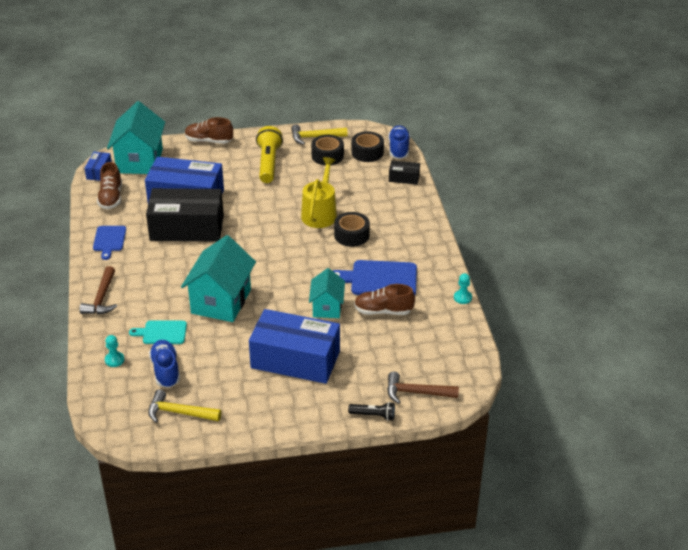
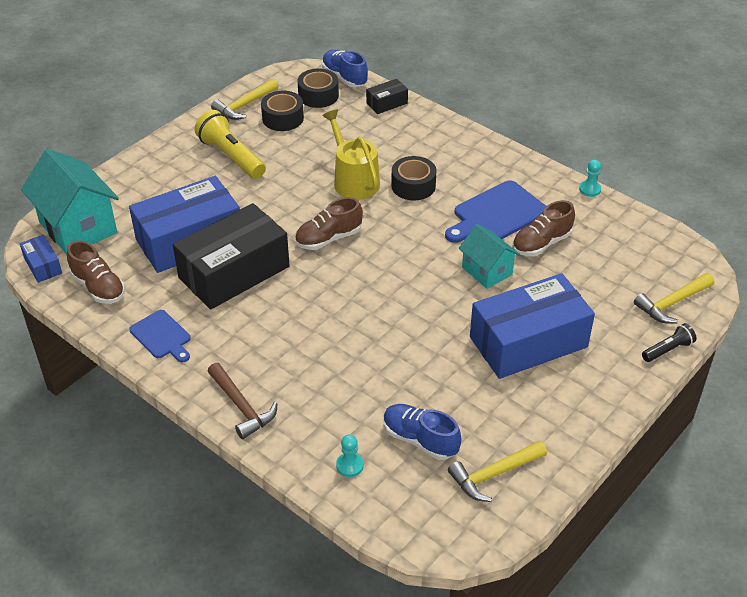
camera: 40 degrees left, 5 degrees up
turquoise cutting board [129,321,187,344] -> none
turquoise house [181,235,256,322] -> none
brown shoe [185,117,233,144] -> brown shoe moved to [295,197,363,250]
brown hammer [387,372,459,404] -> yellow hammer [634,273,715,324]

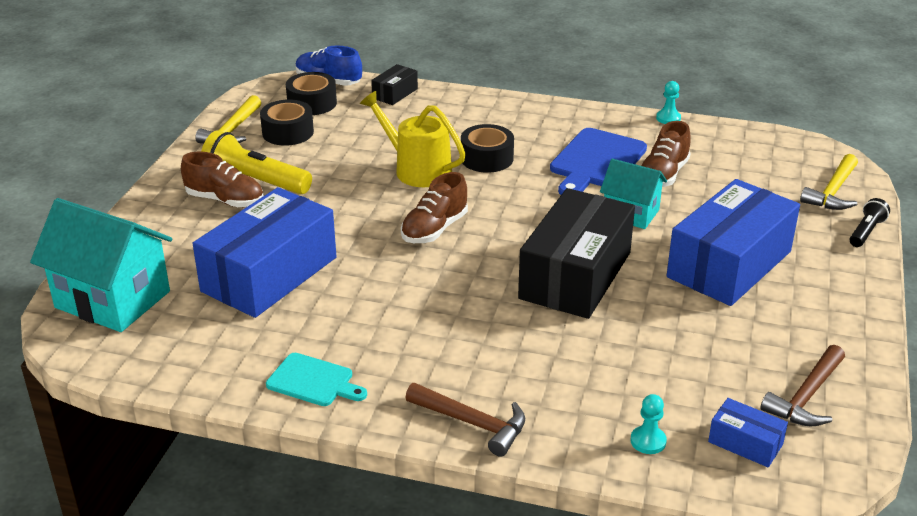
camera: 25 degrees left, 10 degrees down
blue box [20,235,62,283] -> blue box moved to [708,398,788,467]
brown shoe [67,240,125,304] -> brown shoe moved to [181,152,264,207]
blue cutting board [129,310,191,362] -> turquoise cutting board [266,353,367,406]
black box [173,203,290,310] -> black box moved to [518,188,635,319]
blue shoe [383,404,461,460] -> none
yellow hammer [448,440,547,502] -> brown hammer [761,345,845,427]

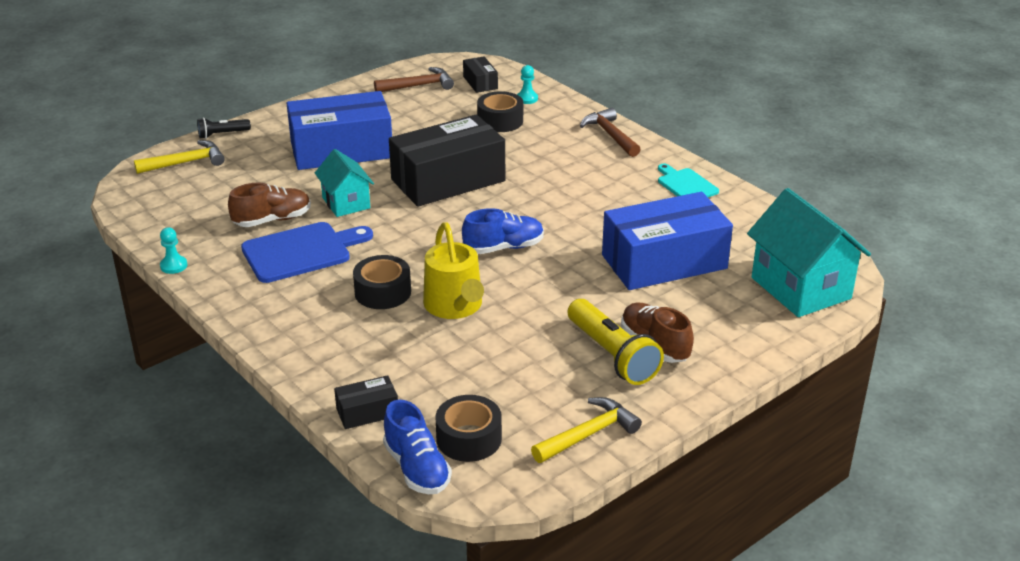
camera: 145 degrees left, 0 degrees up
black tape [260,99,314,146] -> black tape moved to [477,91,523,132]
brown shoe [401,172,468,243] -> blue shoe [462,208,544,254]
blue box [708,398,788,467] -> black box [463,56,498,93]

